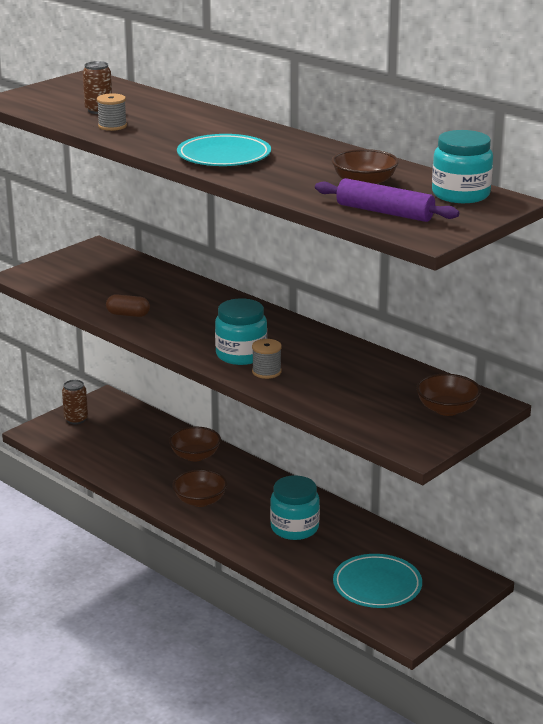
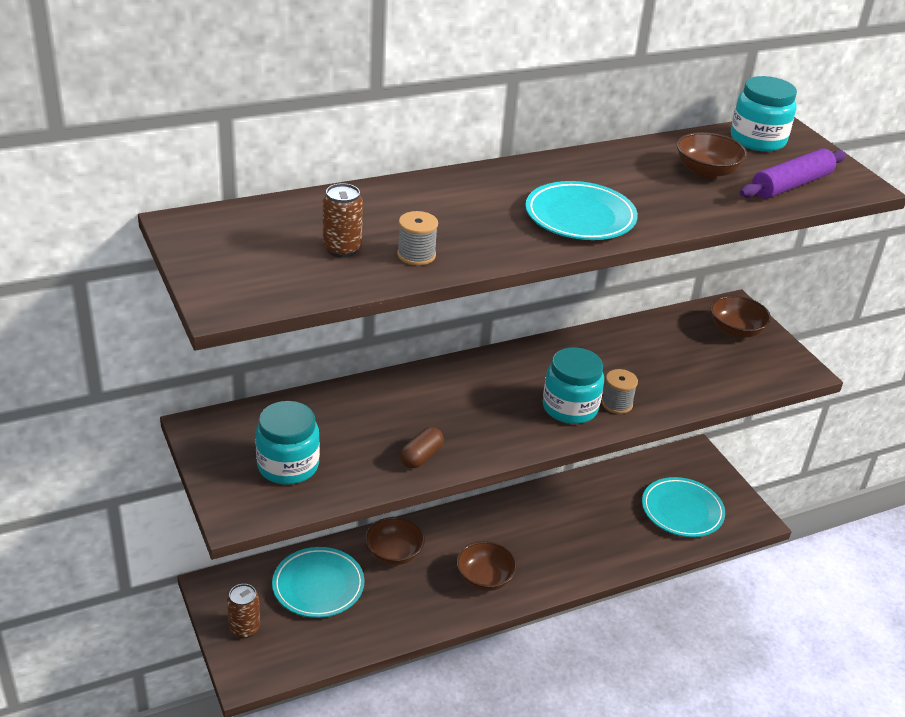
camera: 70 degrees left, 10 degrees up
turquoise jar [270,475,320,540] -> turquoise jar moved to [256,401,320,484]
none -> turquoise plate [272,547,364,618]

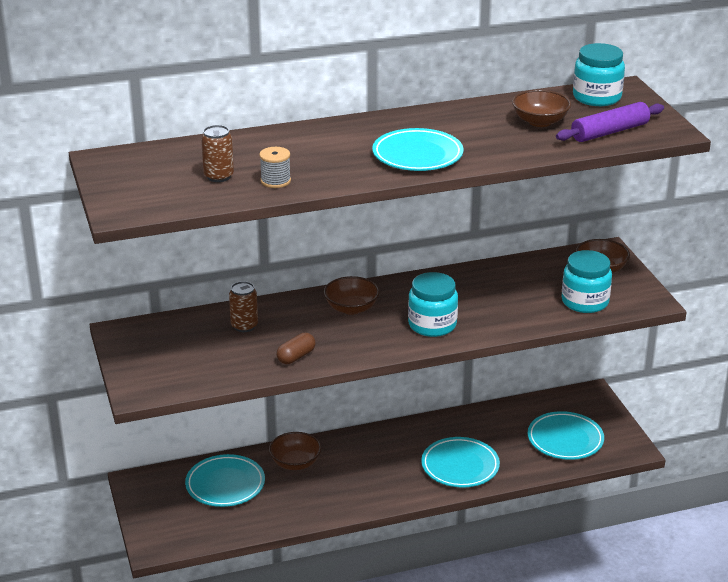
camera: 10 degrees right, 5 degrees down
brown can [227,584,260,638] -> brown can moved to [229,281,258,332]
turquoise jar [256,401,320,484] -> turquoise jar moved to [562,250,612,313]
brown bowl [456,541,517,591] -> brown bowl moved to [324,276,380,315]
grey spool [602,369,638,414] -> none
none -> turquoise plate [421,437,500,487]

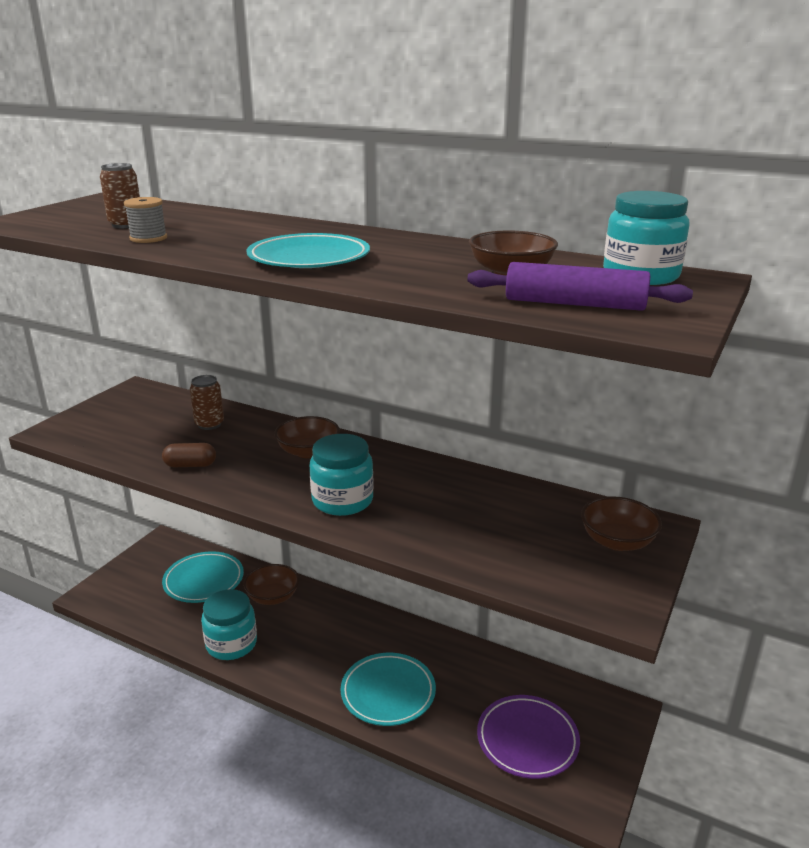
camera: 45 degrees right, 5 degrees down
turquoise plate [528,411,604,460] -> purple plate [477,695,580,779]
turquoise jar [562,250,612,313] -> turquoise jar moved to [201,589,257,660]

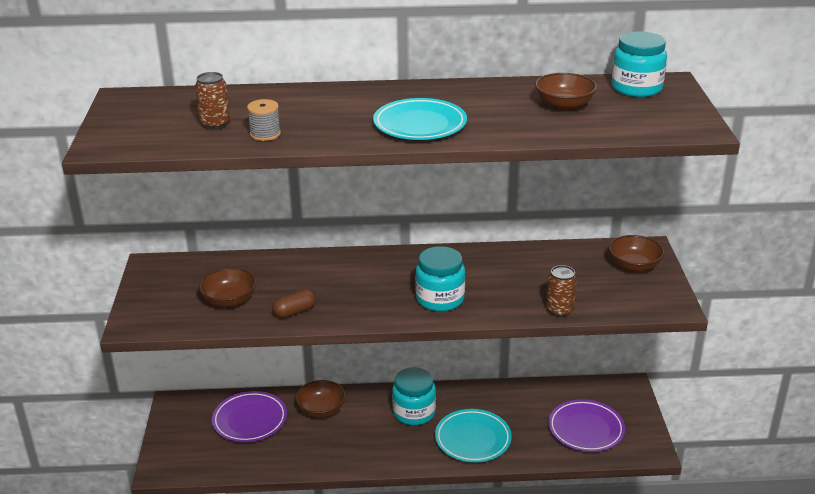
camera: 30 degrees left, 5 degrees up
turquoise plate [162,551,244,603] -> purple plate [212,391,287,442]
brown can [190,375,224,430] -> brown can moved to [546,265,577,317]
turquoise jar [201,589,257,660] -> turquoise jar moved to [392,367,436,425]
brown bowl [274,416,340,458] -> brown bowl moved to [199,268,256,307]
purple rolling pin [467,262,693,311] -> none

